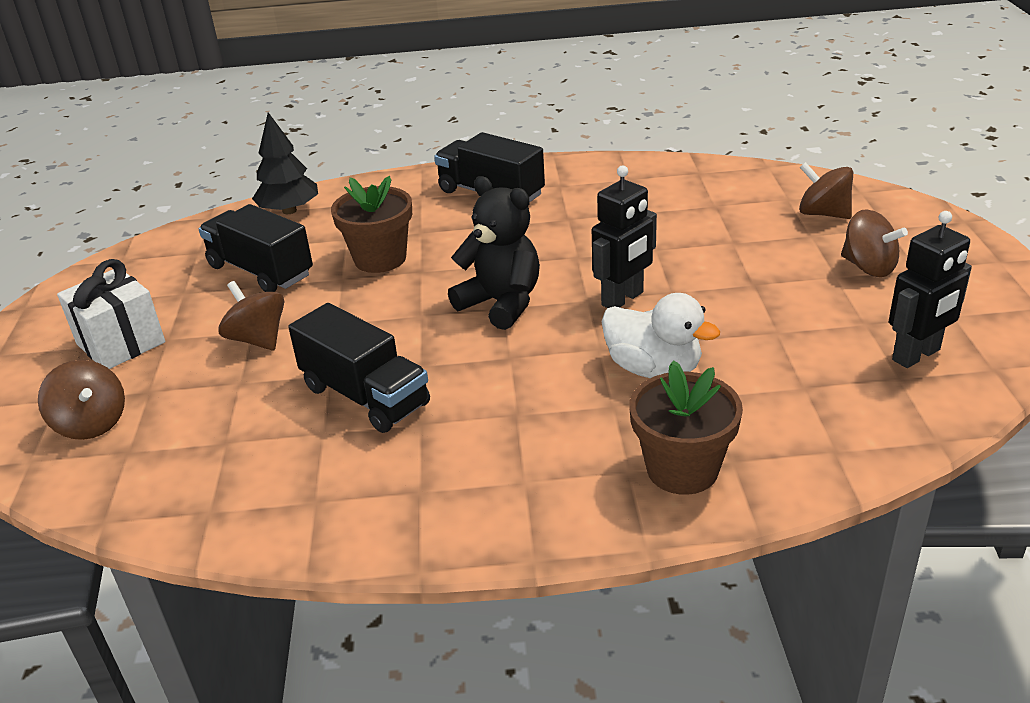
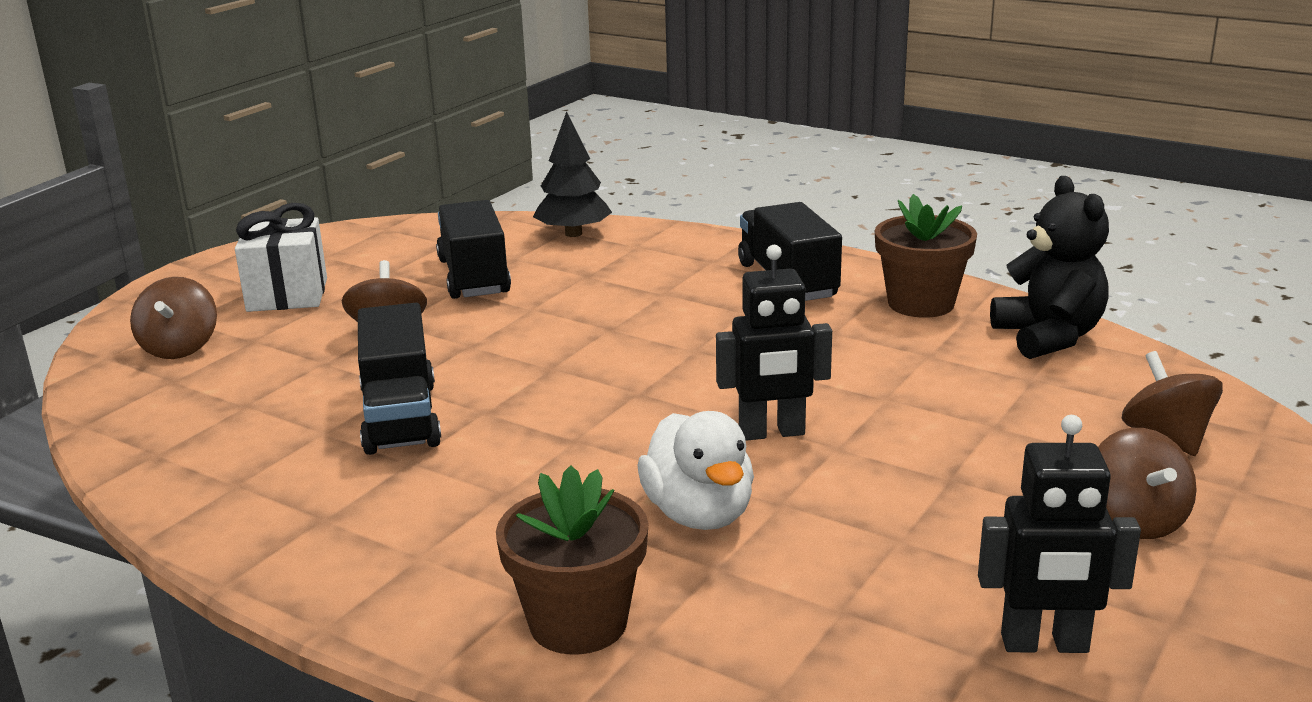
camera: 35 degrees right, 10 degrees down
brown flower pot [331,176,412,273] -> brown flower pot moved to [875,194,977,318]
black teddy bear [448,176,540,330] -> black teddy bear moved to [990,176,1109,359]

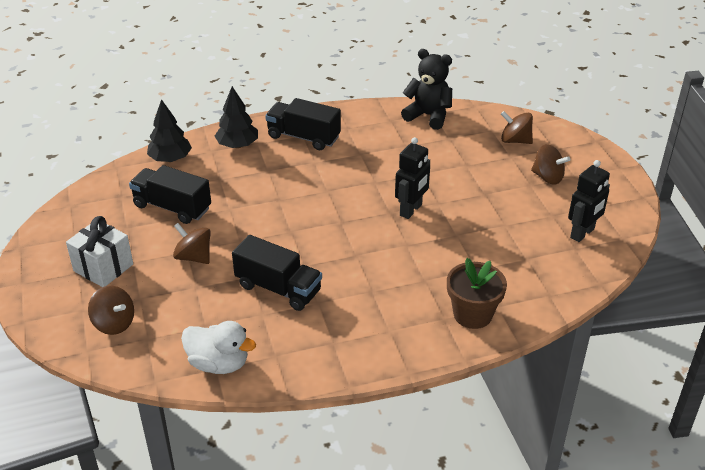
camera: 50 degrees left, 15 degrees up
white duck [637,411,754,530] -> white duck moved to [181,321,256,374]
brown flower pot [875,194,977,318] -> none
none -> black tree [215,86,258,148]

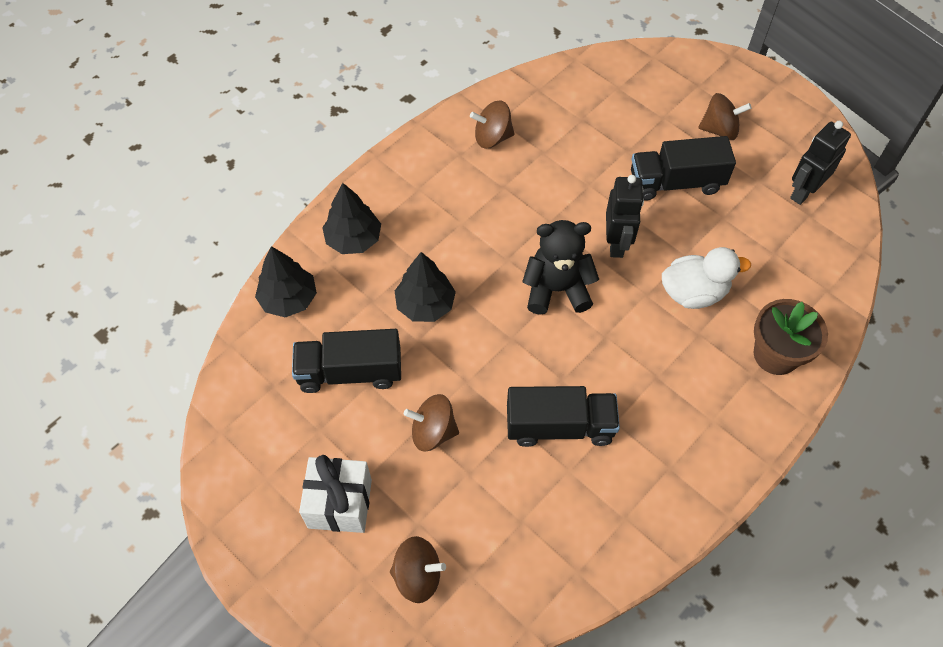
camera: 30 degrees left, 20 degrees up
white duck [181,321,256,374] -> white duck moved to [662,247,751,309]
black truck [265,98,341,150] -> black truck moved to [631,136,736,201]
black teddy bear [401,49,452,130] -> black teddy bear moved to [522,220,599,315]
brown spinning top [501,111,533,144] -> brown spinning top moved to [470,100,515,148]
black robot [568,160,610,242] -> black robot turned 150 degrees counterclockwise [790,121,851,205]
none -> black tree [395,252,456,322]

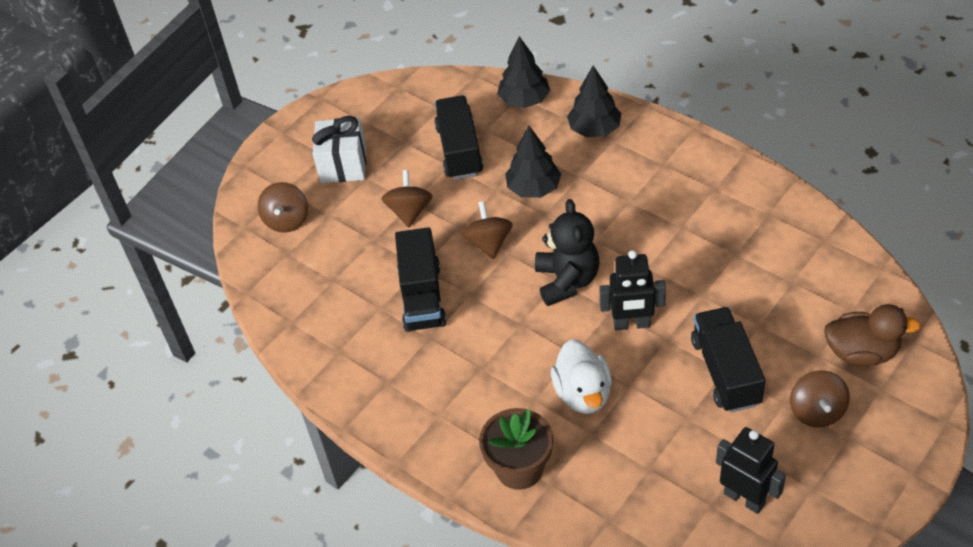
camera: 90 degrees right, 10 degrees down
brown spinning top [470,100,515,148] -> brown spinning top moved to [461,201,513,260]
none -> brown duck [824,304,921,367]

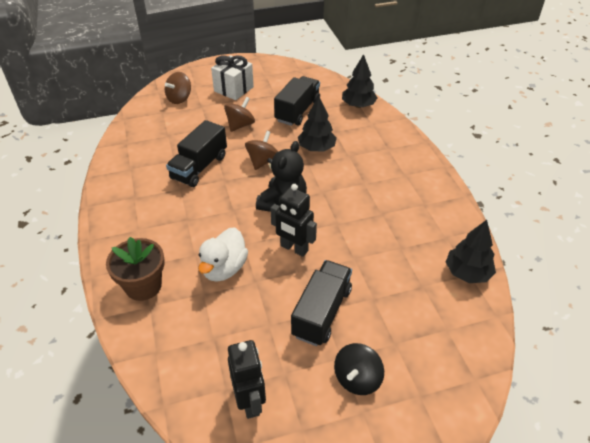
camera: 30 degrees right, 5 degrees down
black tree [567,65,621,137] -> black tree moved to [446,220,496,283]
brown spinning top [790,370,850,427] -> black spinning top [334,343,384,395]
brown duck [824,304,921,367] -> none

